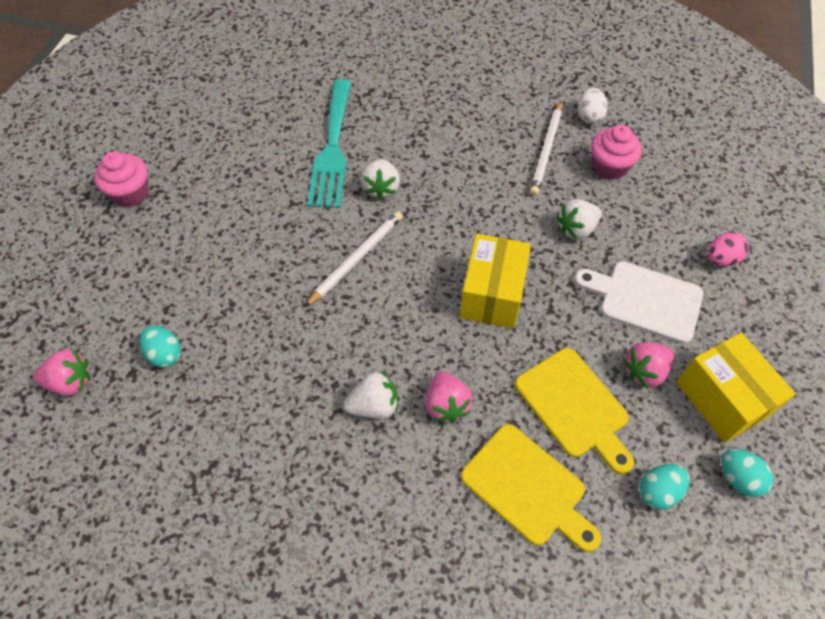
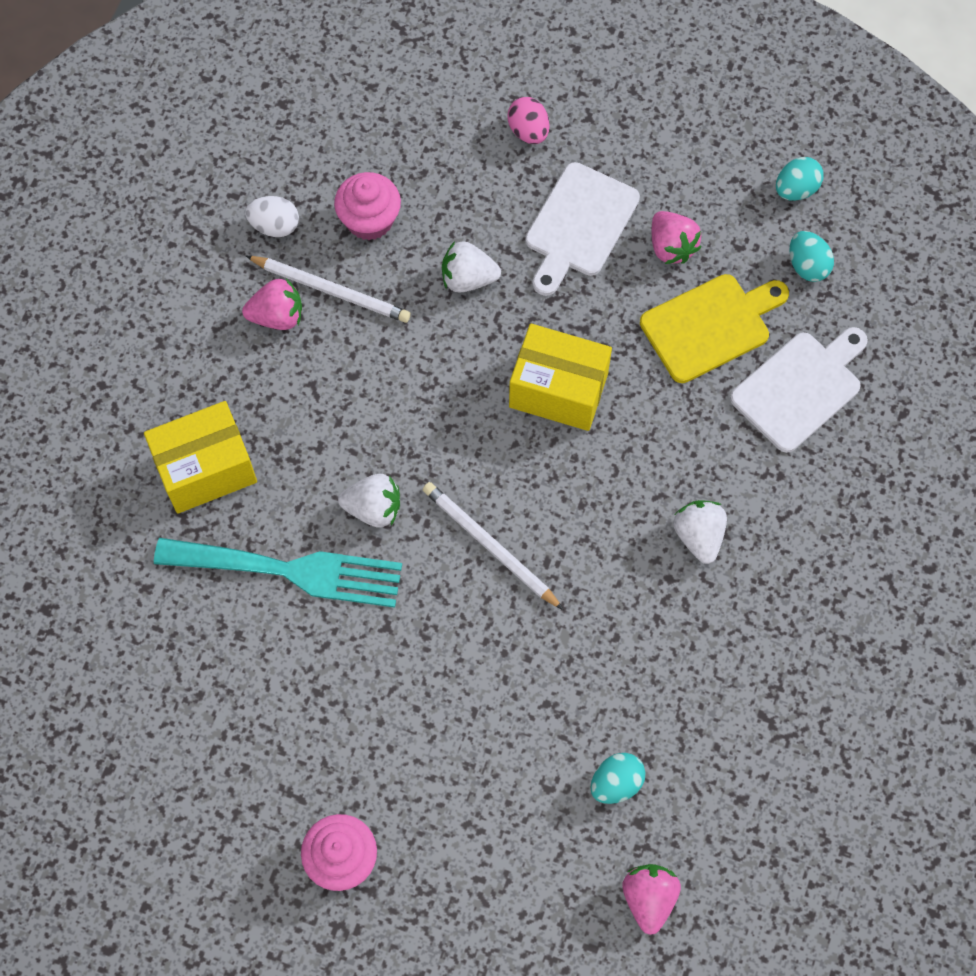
camera: 85 degrees left, 10 degrees up
pink strawberry [426,371,473,423] -> pink strawberry moved to [242,278,302,330]
yellow cutting board [461,424,601,552] -> white cutting board [730,327,868,453]
white strawberry [556,199,602,240] -> white strawberry turned 120 degrees clockwise [442,241,501,293]
yellow box [676,333,796,443] -> yellow box moved to [144,401,257,513]

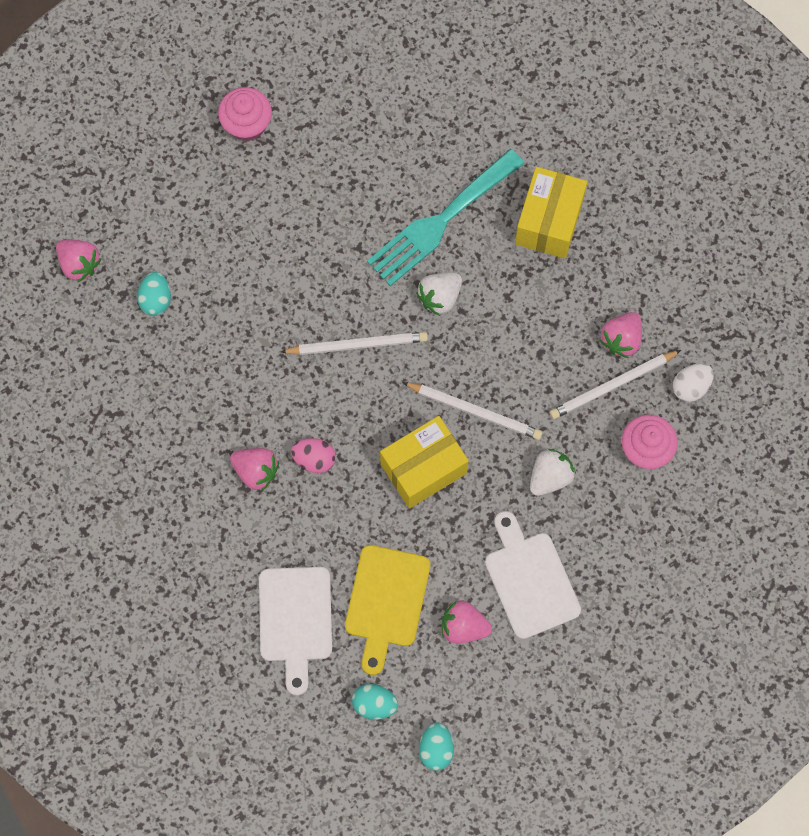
camera: 130 degrees right, 5 degrees up
pink egg [508,97,549,144] -> pink egg moved to [291,438,336,473]
white strawberry [673,500,727,564] -> pink strawberry [230,448,279,491]
none -> white pencil [402,382,542,440]

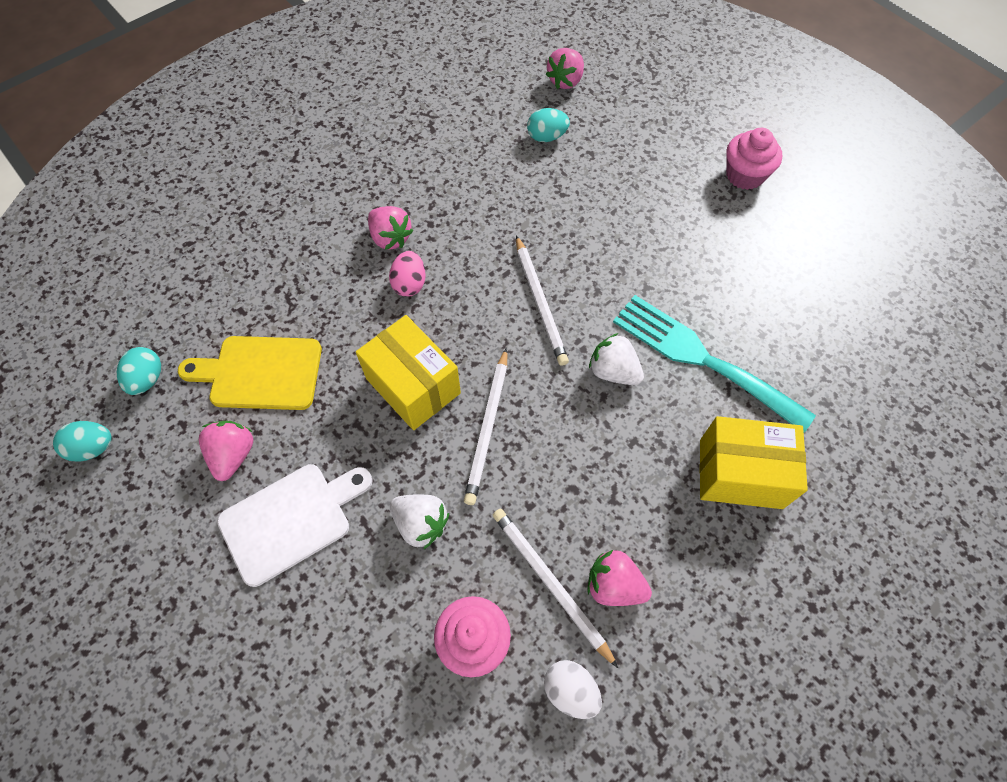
camera: 80 degrees right, 10 degrees down
pink strawberry [230,448,279,491] -> pink strawberry turned 60 degrees counterclockwise [368,206,413,250]
white cutting board [259,567,332,695] -> none

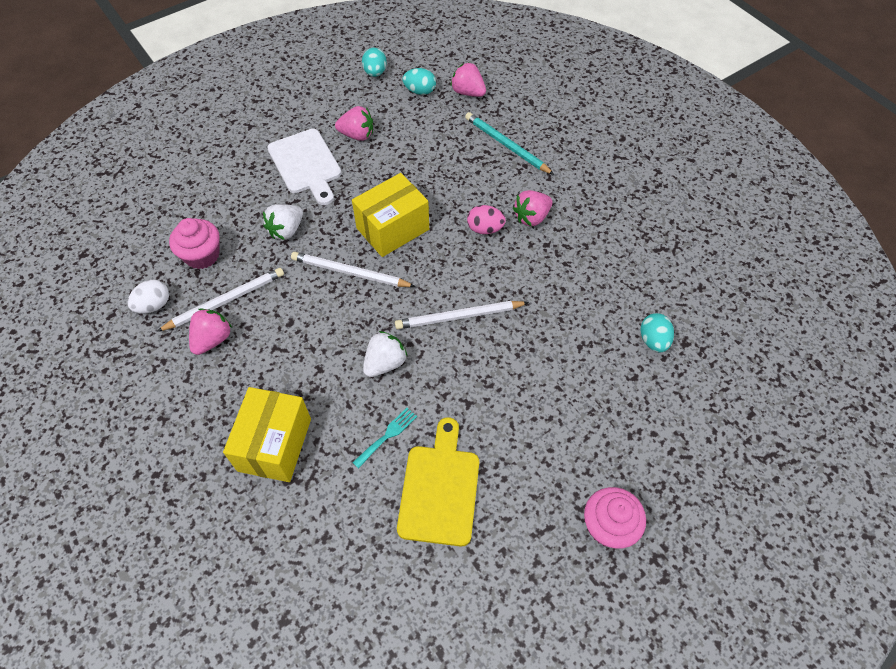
camera: 95 degrees right, 5 degrees down
yellow cutting board [178,336,322,410] -> yellow cutting board moved to [397,417,479,547]
pink strawberry [546,48,584,89] -> pink strawberry moved to [450,62,486,97]
turquoise fork [613,295,816,433] -> turquoise fork [352,408,417,469], size x0.41
none -> turquoise pencil [465,112,554,175]

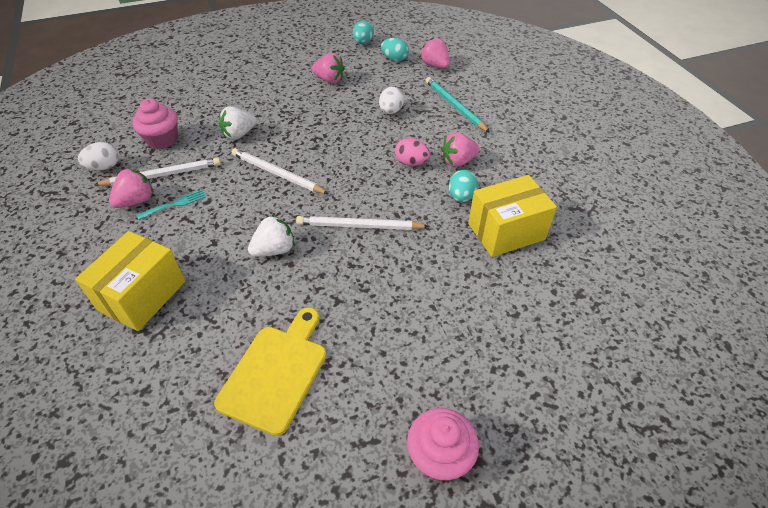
camera: 15 degrees right, 10 degrees down
white cutting board [267,129,341,205] -> none
yellow box [352,173,429,257] -> yellow box moved to [468,175,557,257]
turquoise fork [352,408,417,469] -> turquoise fork moved to [136,189,206,220]
turquoise egg [641,313,674,352] -> turquoise egg moved to [449,170,478,202]
none -> white egg [379,87,404,114]

